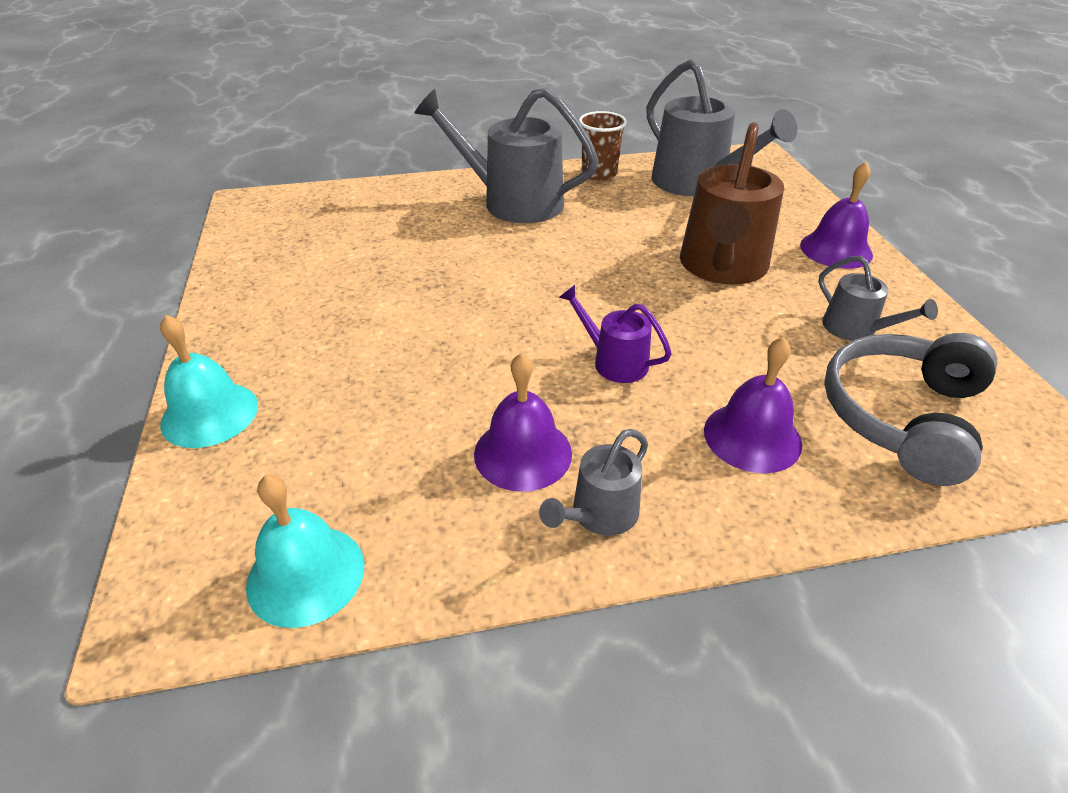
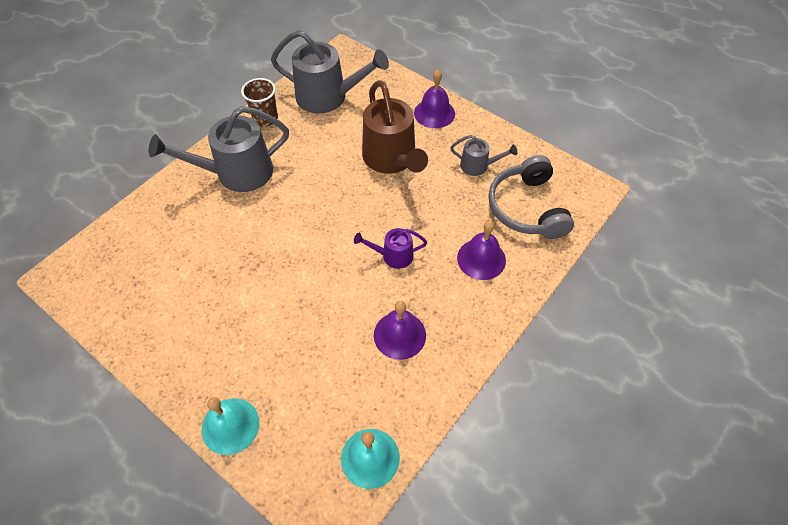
camera: 40 degrees left, 15 degrees up
grey watering can [539,429,648,536] -> none

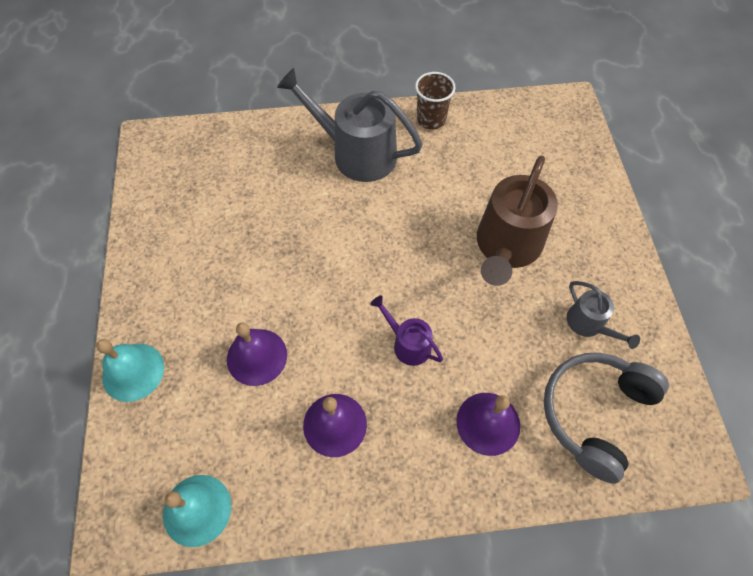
camera: 45 degrees right, 5 degrees up
grey watering can [271,30,389,114] -> none
purple bell [414,70,455,128] -> purple bell moved to [227,323,287,386]

